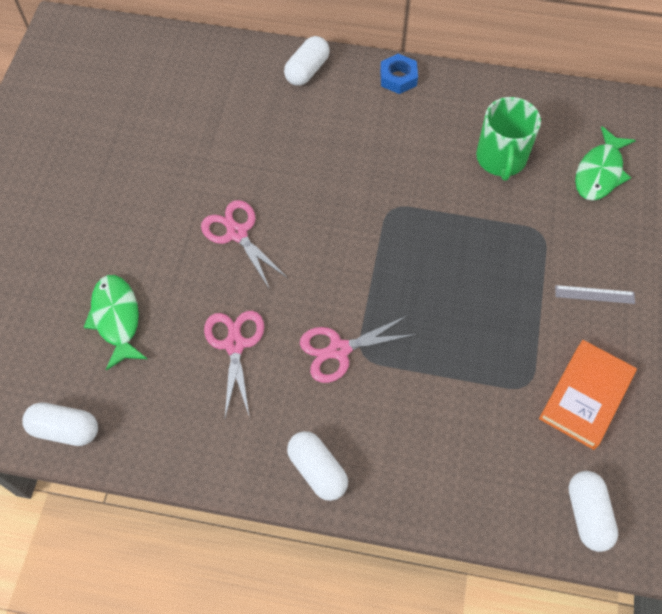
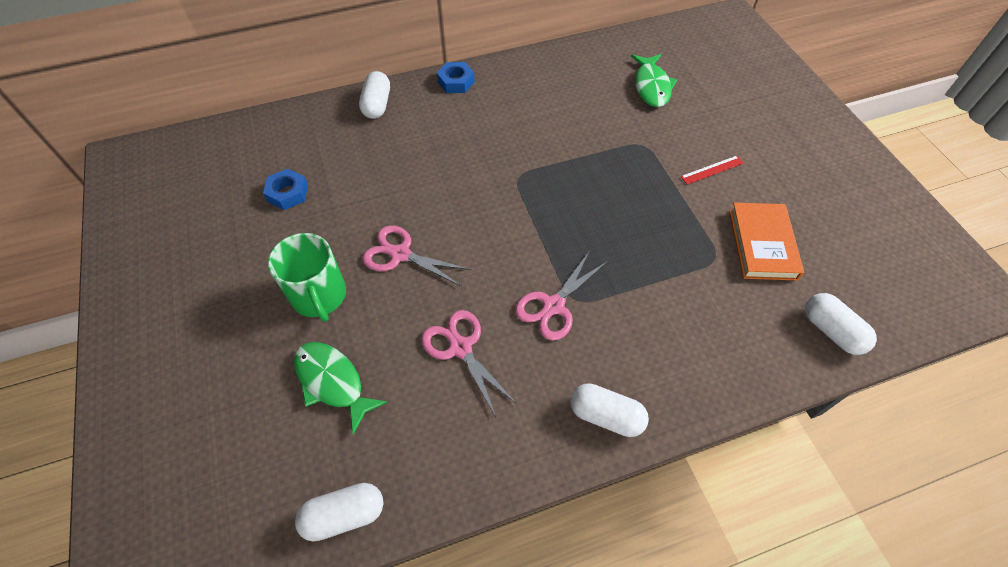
camera: 30 degrees left, 5 degrees down
green mug [476,97,541,181] -> green mug moved to [268,233,346,322]
grey ruler [555,285,635,304] -> red ruler [681,156,744,185]
none -> blue nut [263,169,308,210]

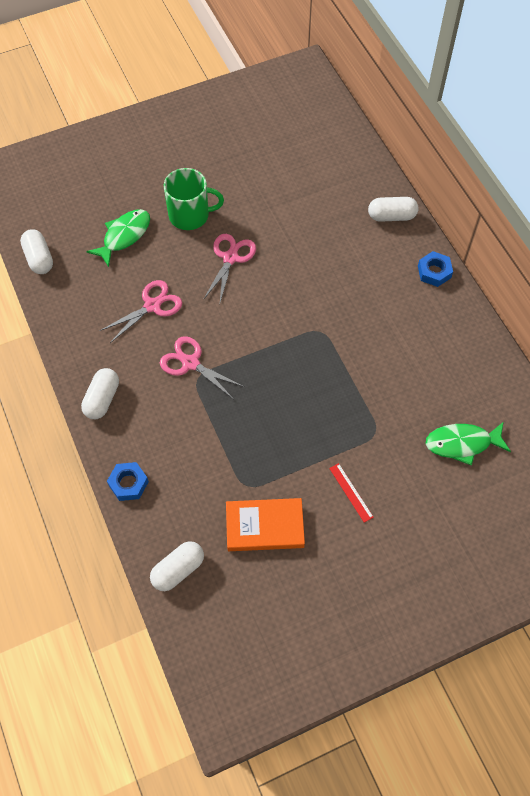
camera: 85 degrees right, 5 degrees up
blue nut [263,169,308,210] -> blue nut moved to [107,462,149,501]
green mug [268,233,346,322] -> green mug turned 150 degrees counterclockwise [164,168,224,230]

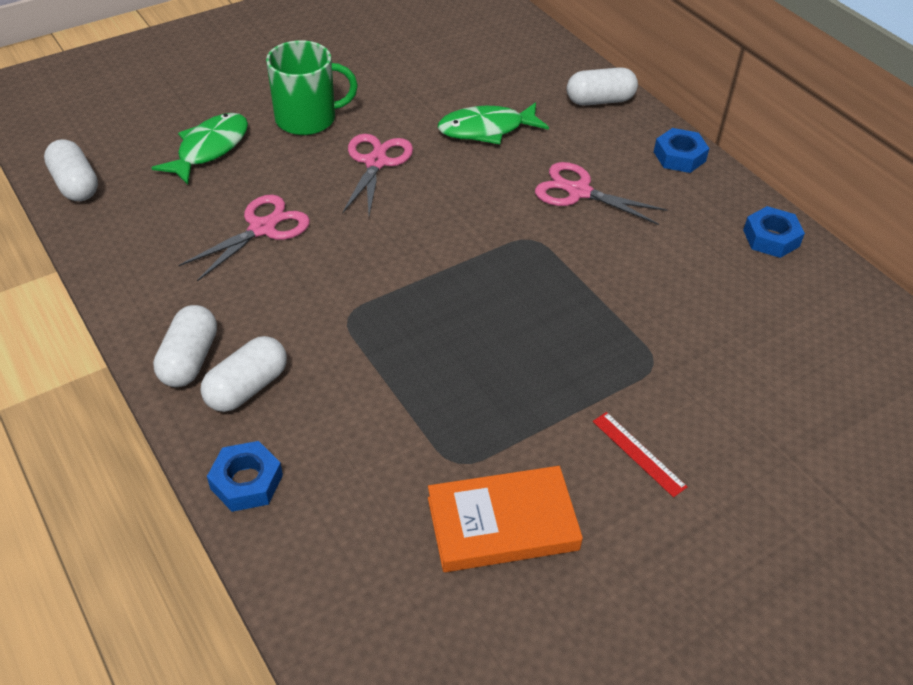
camera: 10 degrees left, 15 degrees down
white capsule [150,541,204,591] -> white capsule moved to [200,336,287,412]
pink scissors [160,336,245,399] -> pink scissors moved to [535,162,667,225]
green fish [426,422,511,466] -> green fish moved to [438,102,549,144]
none -> blue nut [743,206,805,258]

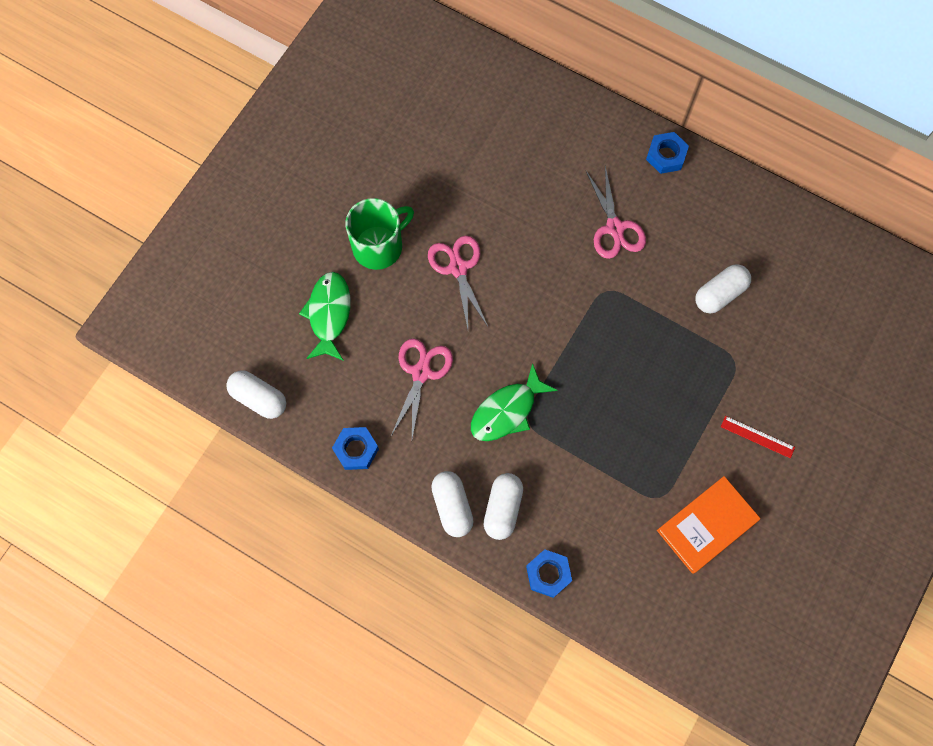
camera: 25 degrees left, 25 degrees up
green fish [438,102,549,144] -> green fish moved to [471,363,557,441]
pink scissors [535,162,667,225] -> pink scissors turned 105 degrees counterclockwise [586,166,646,259]
white capsule [567,67,638,106] -> white capsule moved to [695,264,751,313]
blue nut [743,206,805,258] -> blue nut moved to [332,427,379,470]

